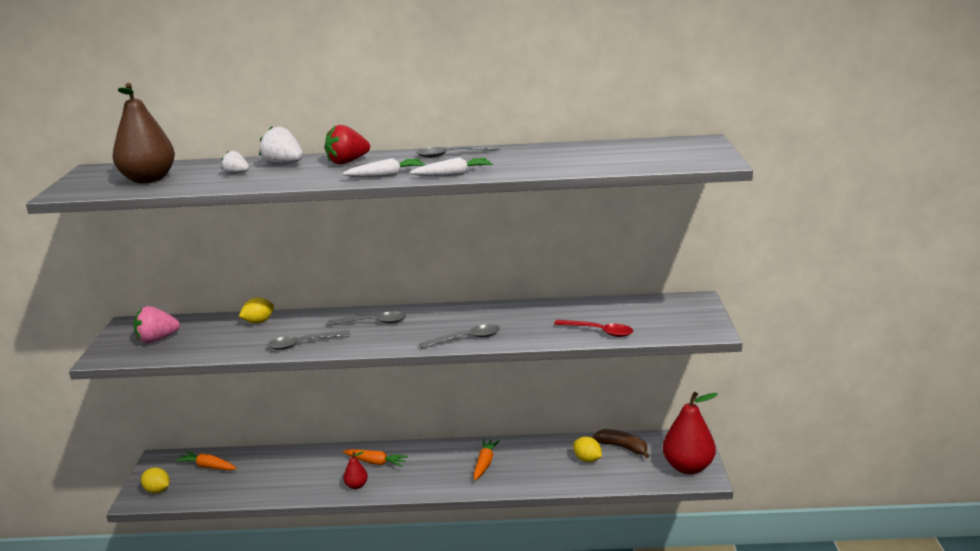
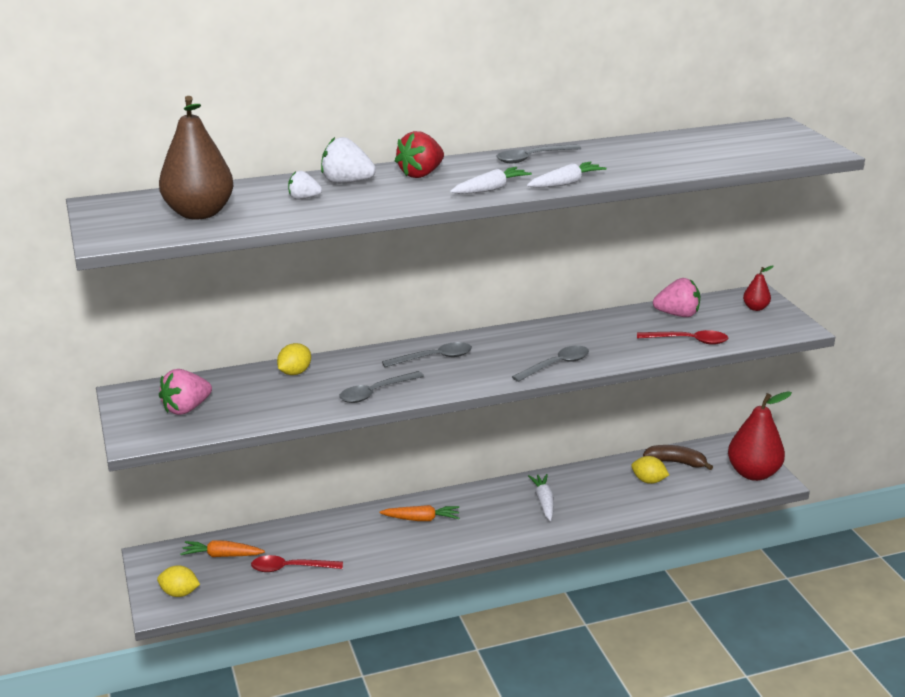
camera: 20 degrees left, 5 degrees up
red pear [343,451,368,489] -> red pear moved to [743,266,773,311]
orange carrot [473,439,499,480] -> white carrot [528,474,554,521]
none -> red spoon [251,555,343,572]
none -> pink strawberry [653,278,700,317]

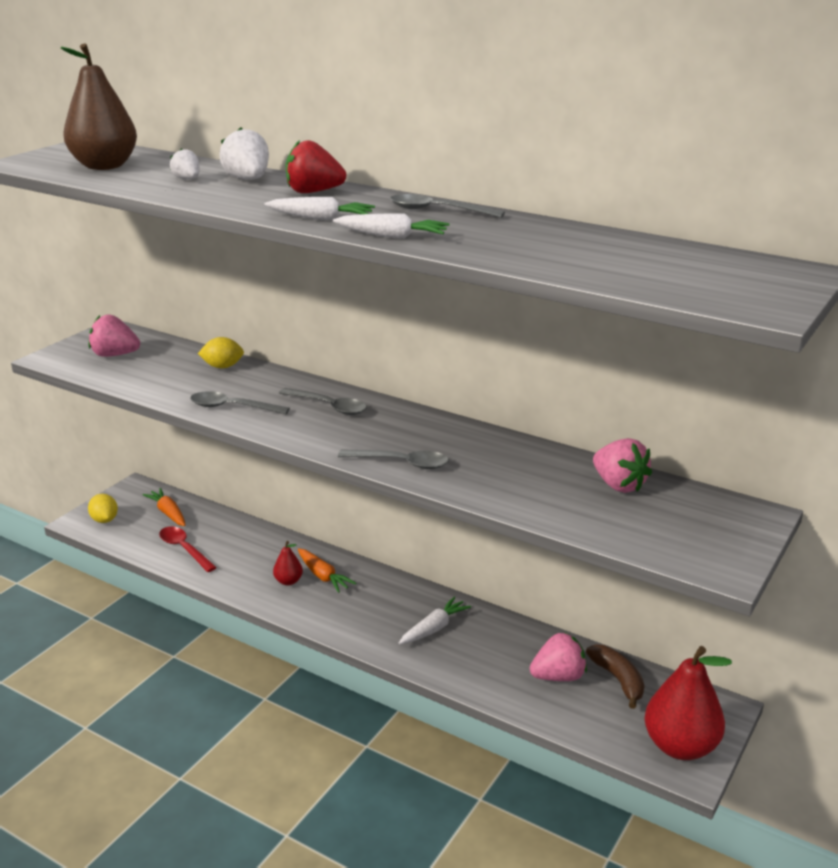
camera: 50 degrees right, 0 degrees up
yellow lemon [631,456,669,484] -> pink strawberry [530,632,587,681]
red spoon [637,330,728,345] -> none
red pear [743,266,773,311] -> red pear moved to [273,541,303,585]

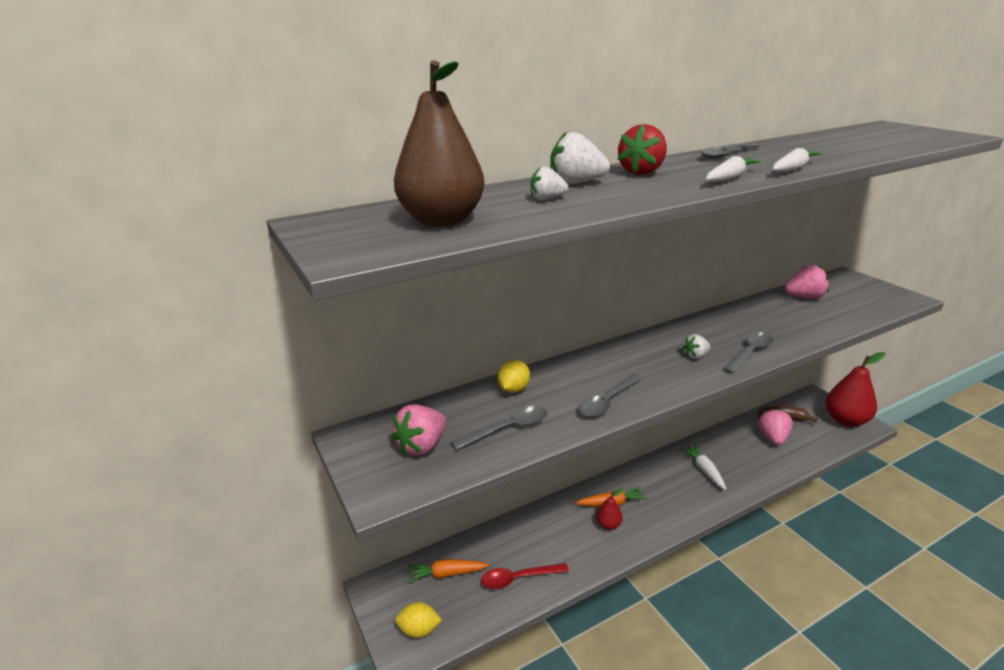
camera: 60 degrees left, 0 degrees up
grey spoon [279,388,367,415] -> grey spoon moved to [451,405,547,450]
none -> white strawberry [683,334,711,359]

